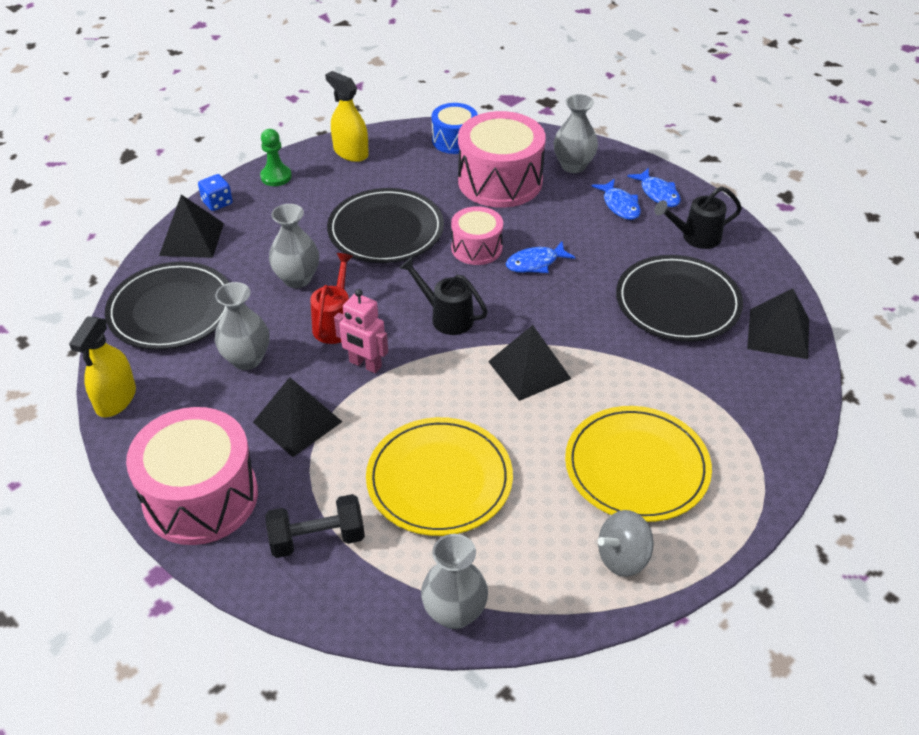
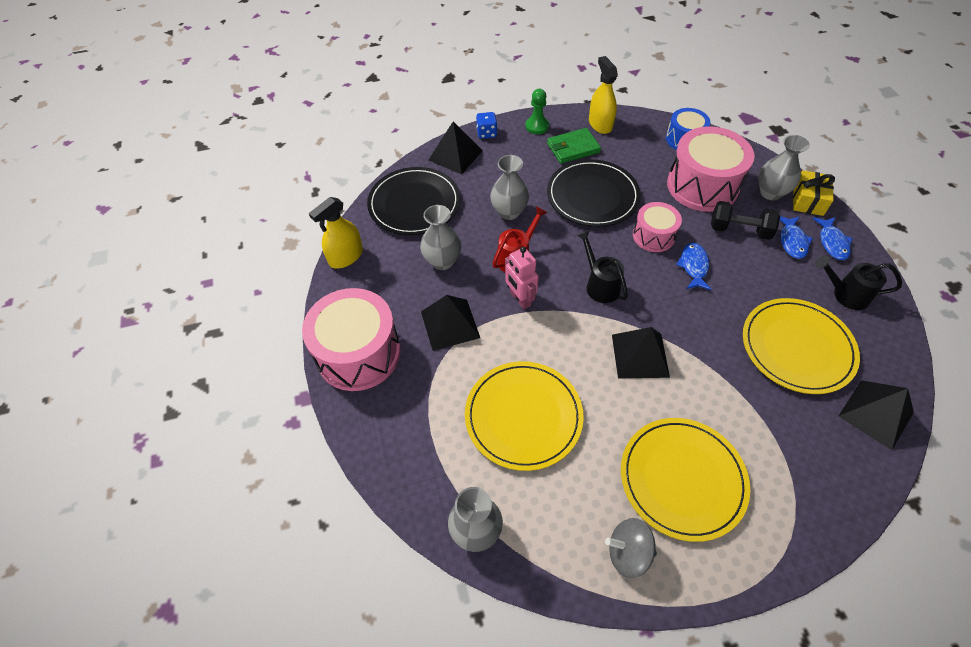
camera: 30 degrees right, 10 degrees up
black dumbbell [265,494,365,558] -> black dumbbell moved to [711,201,780,240]
blue fish [506,241,575,273] -> blue fish turned 90 degrees clockwise [676,242,712,290]
black plate [616,255,743,342] -> yellow plate [743,298,860,394]
none -> green wallet [547,128,601,164]
none -> yellow gift [793,170,835,216]

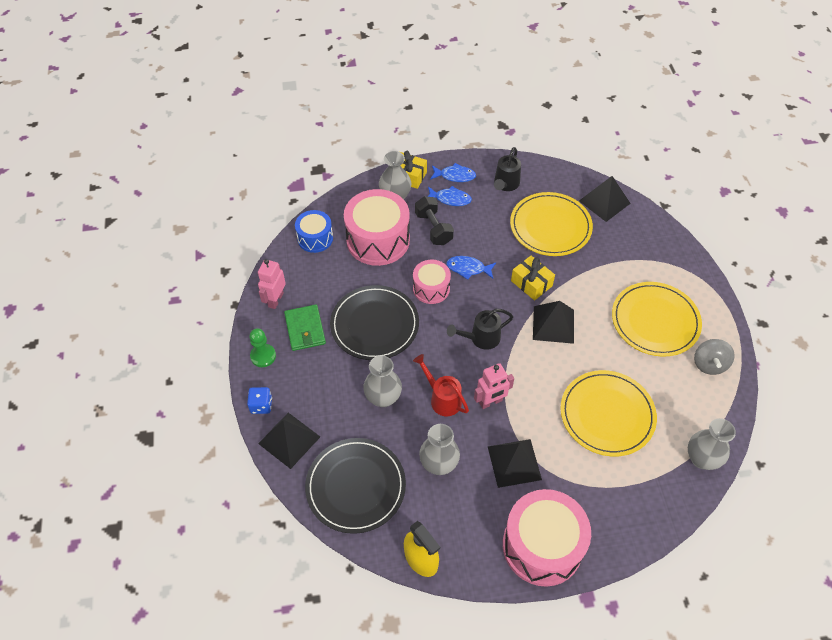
camera: 85 degrees left, 0 degrees up
yellow spray bottle [589,56,618,134] -> pink robot [258,259,286,309]
black dumbbell [711,201,780,240] -> black dumbbell turned 45 degrees counterclockwise [415,196,454,245]
none -> yellow gift [511,255,555,300]

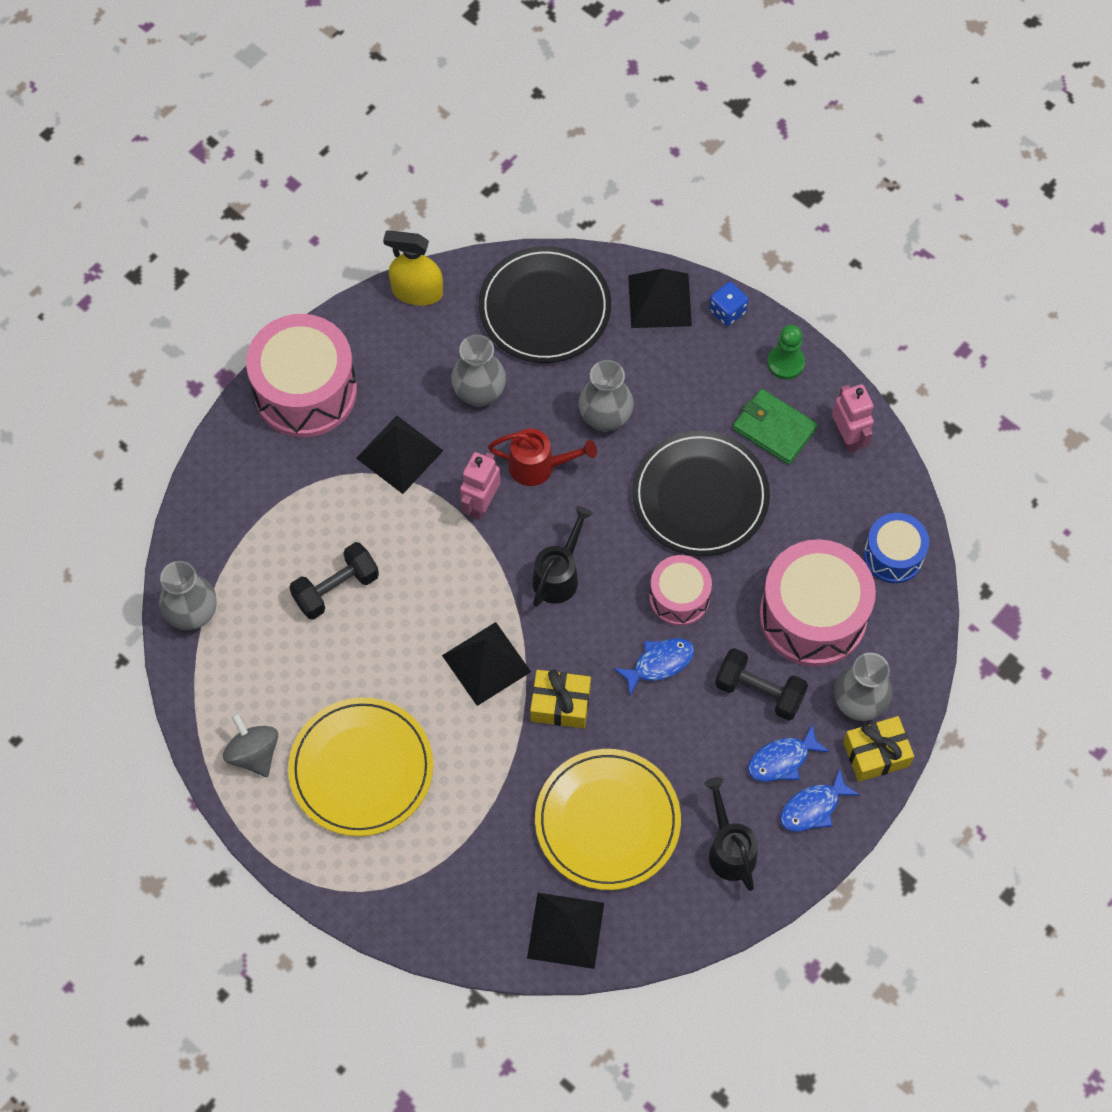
camera: 140 degrees right, 10 degrees up
yellow plate [560,370,657,456] -> black dumbbell [289,542,379,620]

